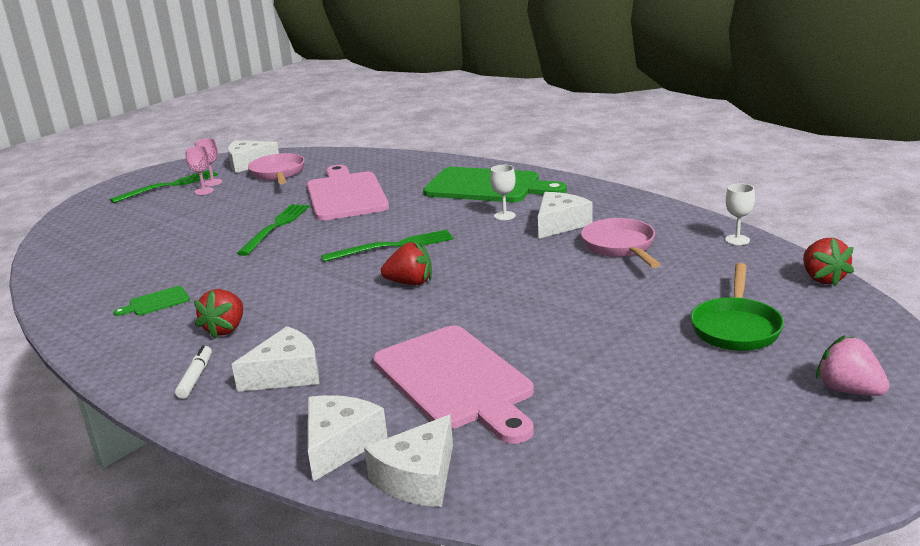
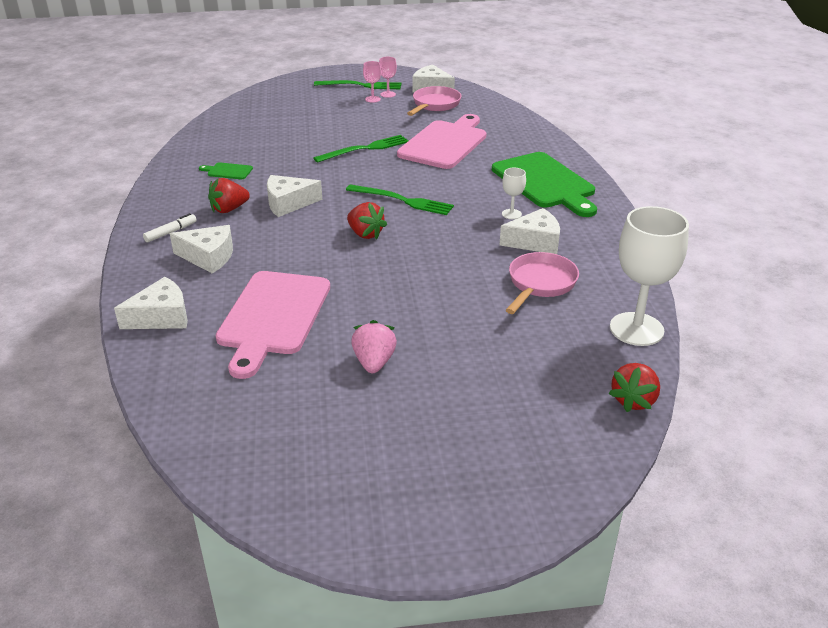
camera: 40 degrees right, 10 degrees up
white cheese [364,415,453,507] -> white cheese moved to [267,175,322,217]
green pan [691,263,784,351] -> none
white goblet [725,183,755,245] -> white goblet [610,206,689,346], size x2.19
pink strawberry [816,335,890,396] -> pink strawberry moved to [351,320,397,373]

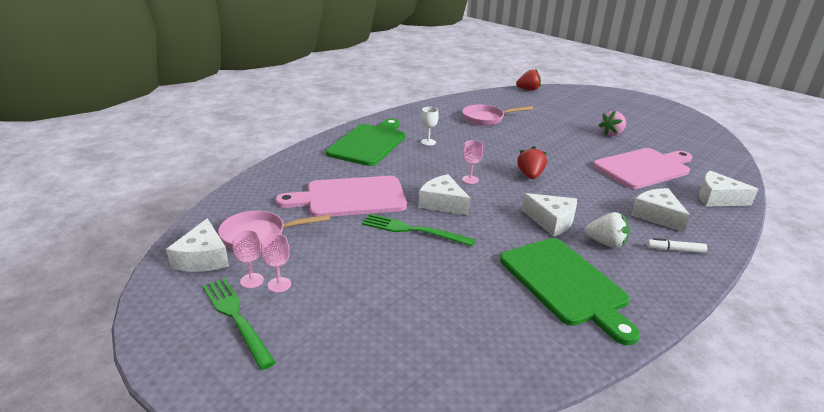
camera: 130 degrees left, 5 degrees down
green cutting board [199,162,253,179] -> green cutting board [500,238,640,345], size x2.41
red strawberry [208,178,250,213] -> white strawberry [585,212,630,248]
green fork [346,184,454,215] -> pink goblet [462,140,483,184]
white cheese [500,208,560,254] -> white cheese moved to [418,174,471,215]
white goblet [610,206,689,346] -> none

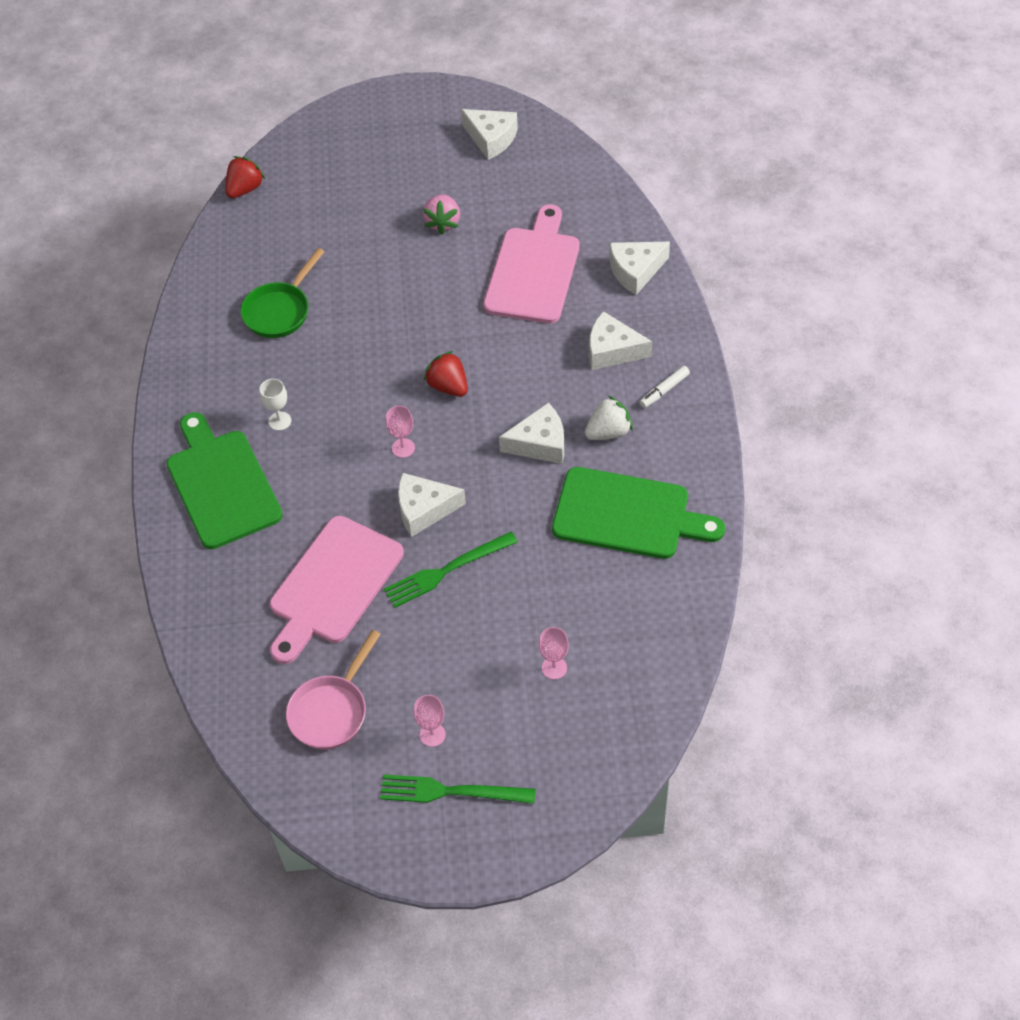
camera: 45 degrees left, 25 degrees up
white cheese [166,218,229,272] -> white cheese moved to [461,109,518,160]
pink goblet [232,230,264,288] -> pink goblet moved to [539,627,569,679]
pink pan [462,105,533,126] -> green pan [241,248,324,338]

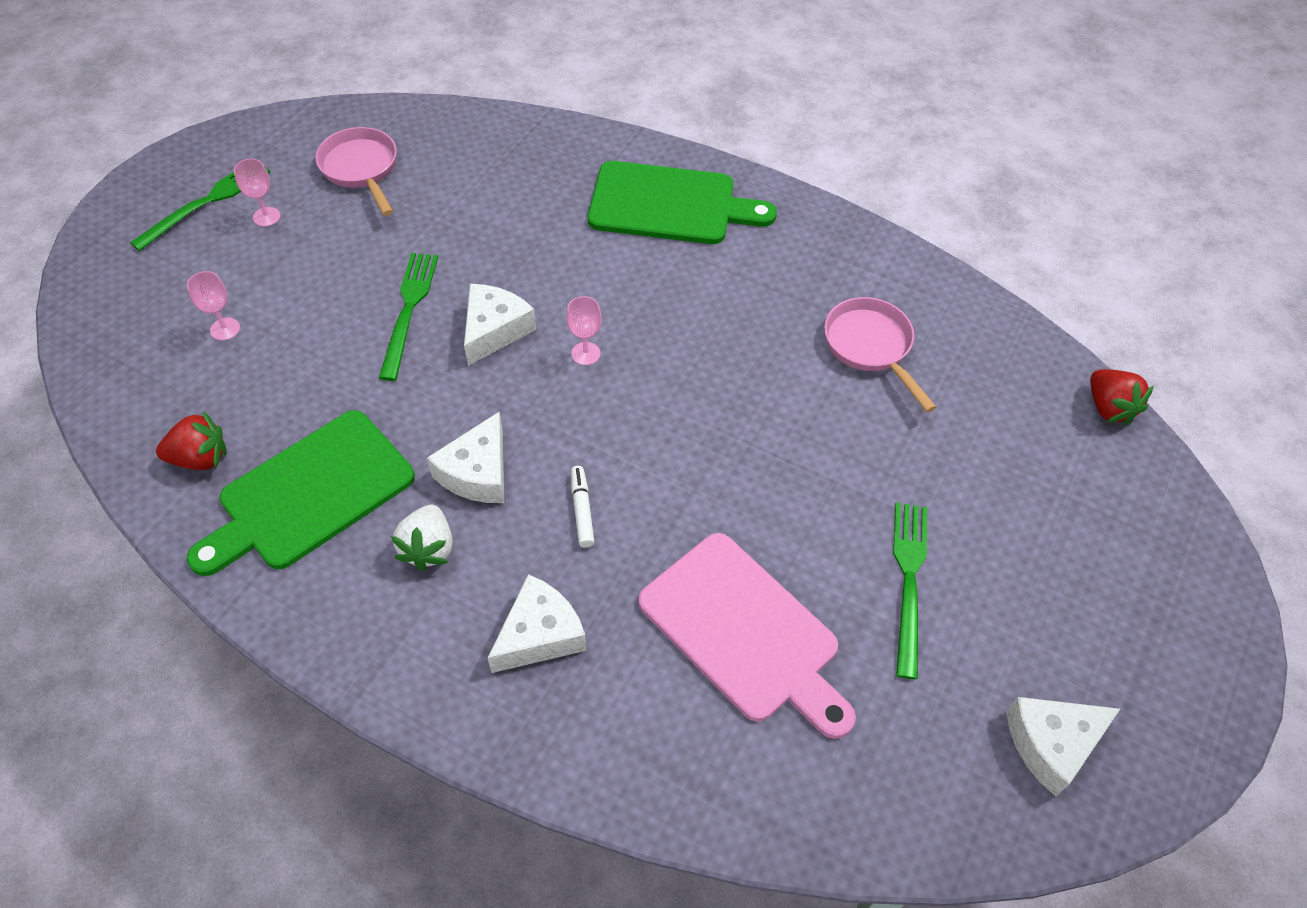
camera: 120 degrees right, 0 degrees up
green pan [241,248,324,338] -> pink pan [824,297,937,412]
white goblet [260,379,291,431] -> none
pink cutting board [270,516,404,664] -> none
pink strawberry [423,194,460,235] -> green fork [893,503,927,679]
red strawberry [424,351,468,397] -> red strawberry moved to [156,411,227,470]
white cheese [609,242,670,295] -> none
white marker [640,366,690,408] -> white marker moved to [571,466,595,548]

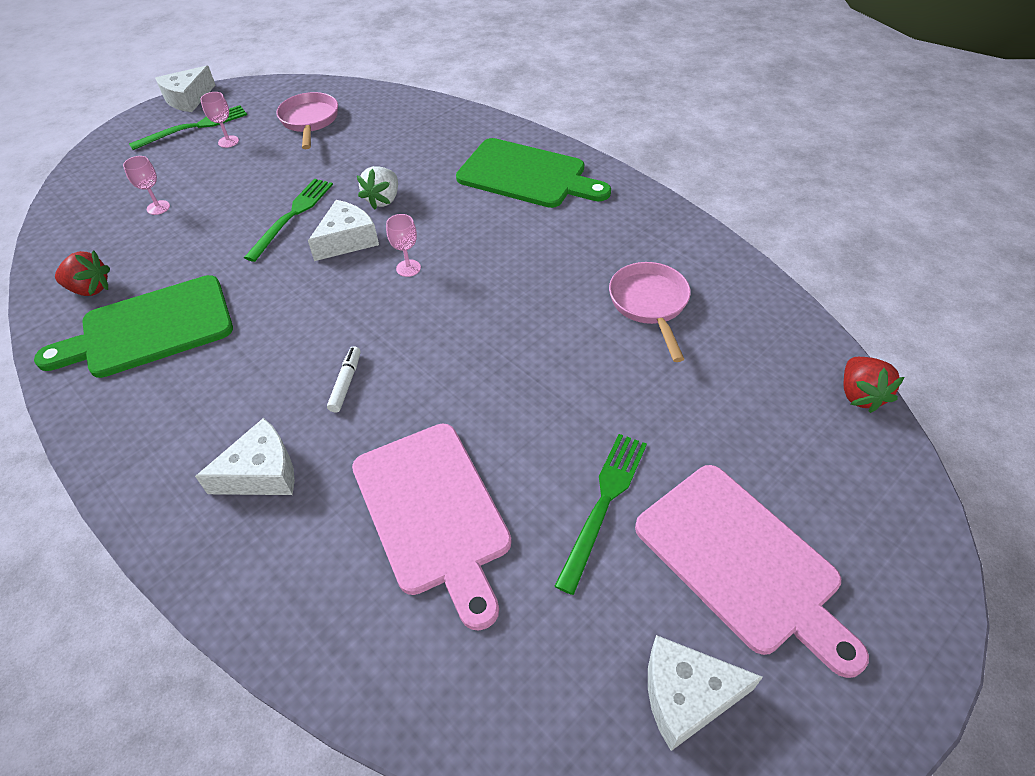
camera: 20 degrees right, 5 degrees down
white strawberry [391,505,453,571] -> white strawberry moved to [357,166,398,209]
white cheese [427,412,504,503] -> white cheese moved to [155,66,215,112]
none -> pink cutting board [635,465,869,678]

